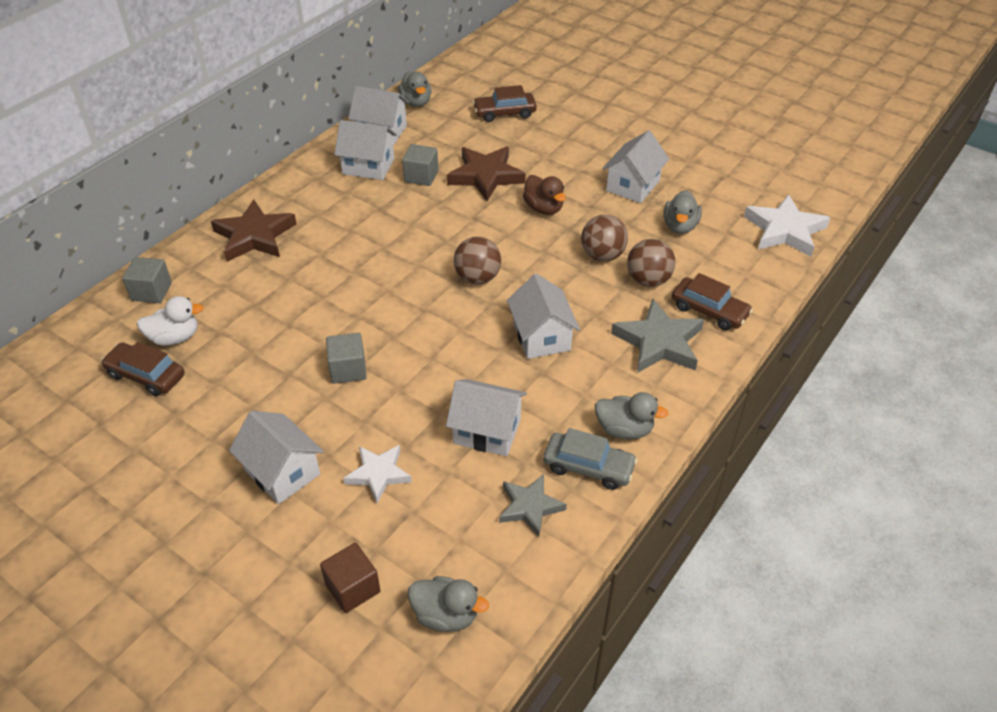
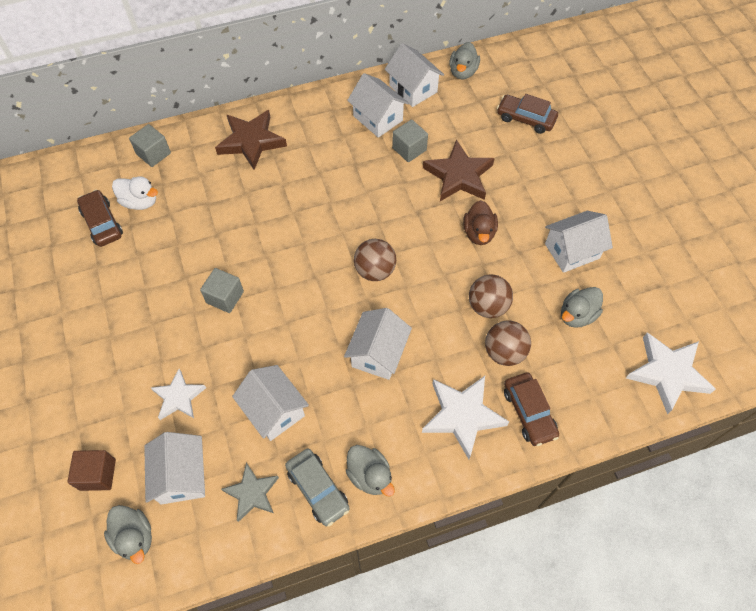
camera: 35 degrees right, 15 degrees up
white house [229,411,324,504] -> white house moved to [144,432,205,505]
grey star [611,299,704,373] -> white star [422,376,509,459]

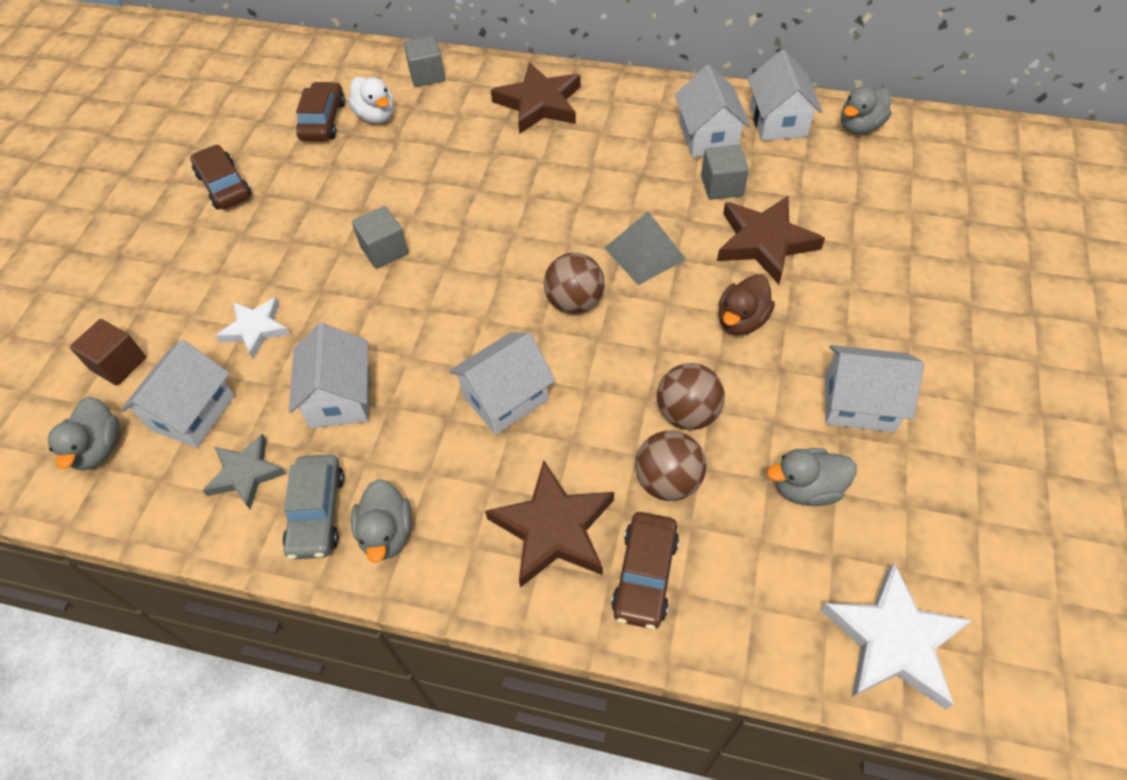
camera: 35 degrees right, 5 degrees down
white star [422,376,509,459] -> brown star [485,460,614,588]
brown car [497,94,558,134] -> brown car moved to [190,144,252,209]
none -> grey pyramid [605,211,686,285]

